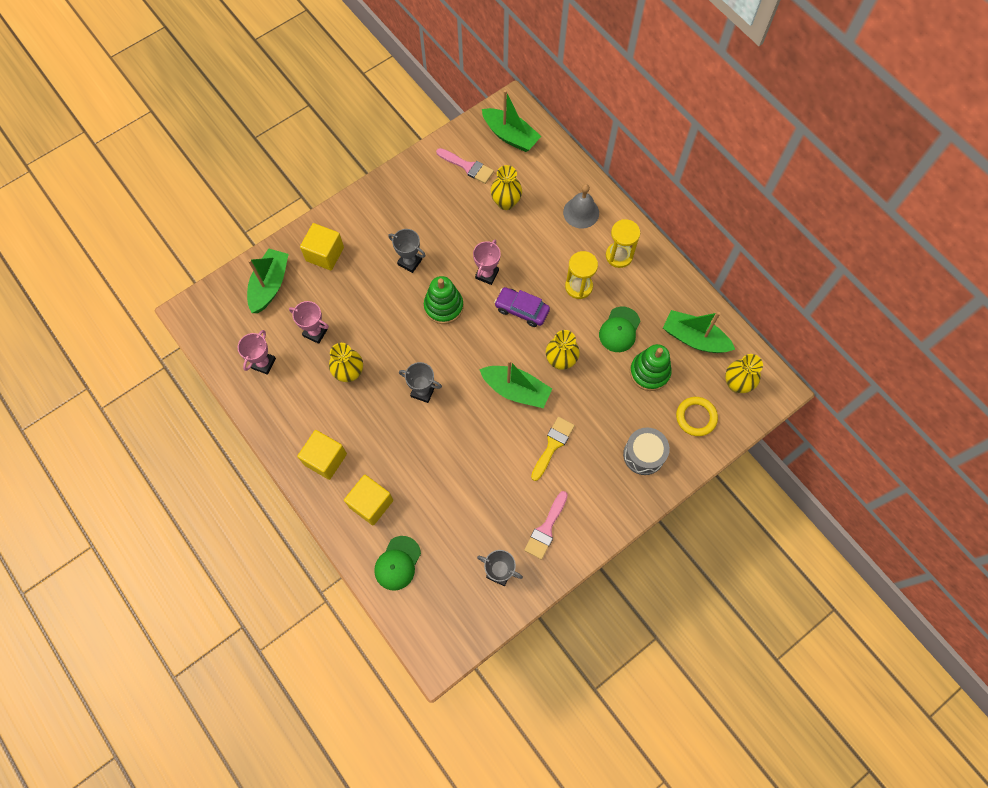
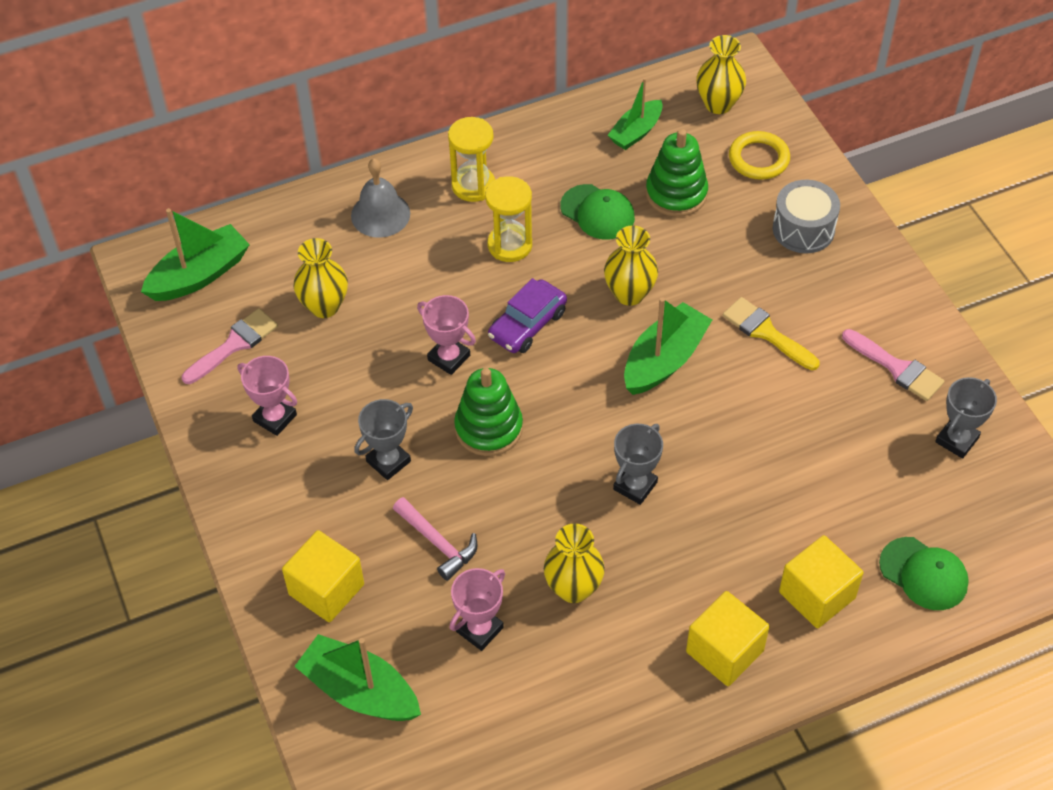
camera: 75 degrees left, 15 degrees down
pink trophy [238,330,276,375] -> pink trophy moved to [238,356,297,436]
green boat [663,310,735,353] -> green boat [607,78,663,150], size x0.67
none -> pink hammer [393,497,478,581]

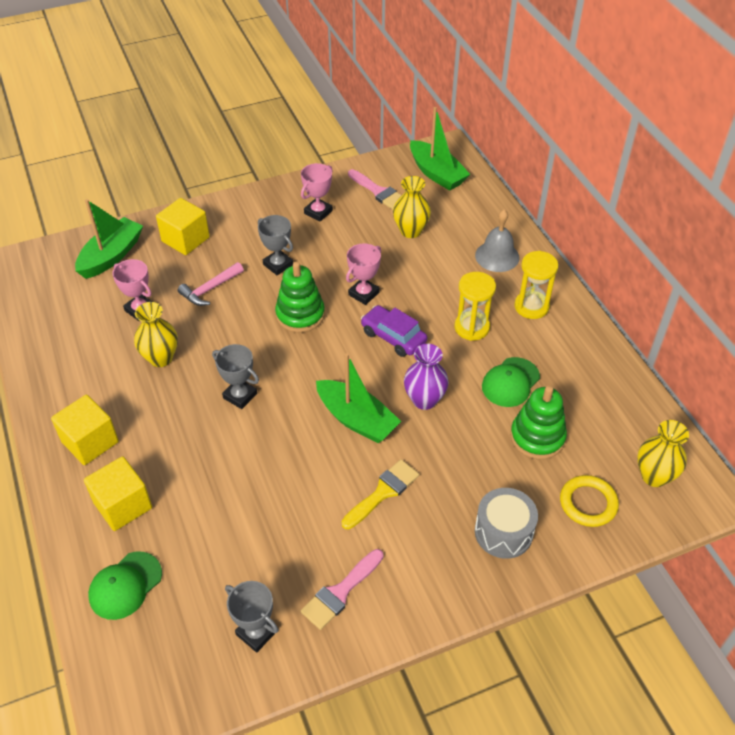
camera: 90 degrees right, 5 degrees down
yellow vase [604,226,658,306] -> purple vase [404,344,449,410]
green boat [607,78,663,150] -> none

